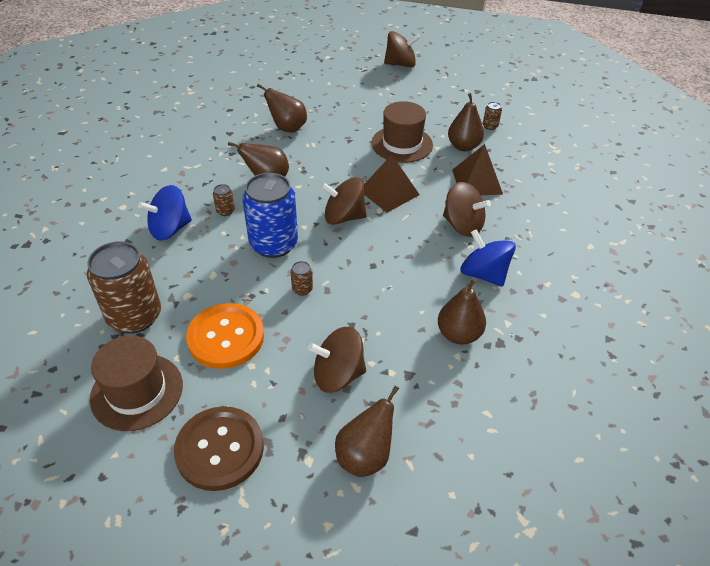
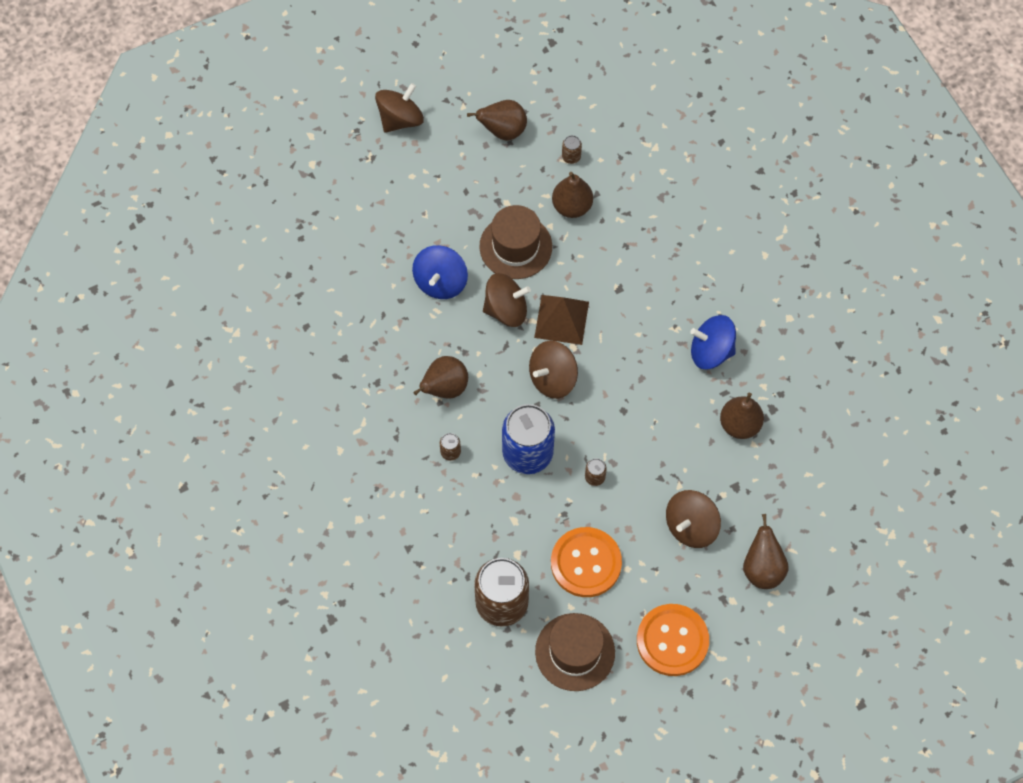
camera: 40 degrees left, 20 degrees up
blue spinning top [138,185,192,241] -> blue spinning top moved to [412,245,468,299]
brown button [174,406,264,491] -> orange button [637,604,709,676]
brown pear [257,84,307,133] -> brown pear moved to [467,100,527,141]
brown spinning top [443,182,491,237] -> brown spinning top moved to [483,273,531,327]
brown pyramid [452,144,503,195] -> none

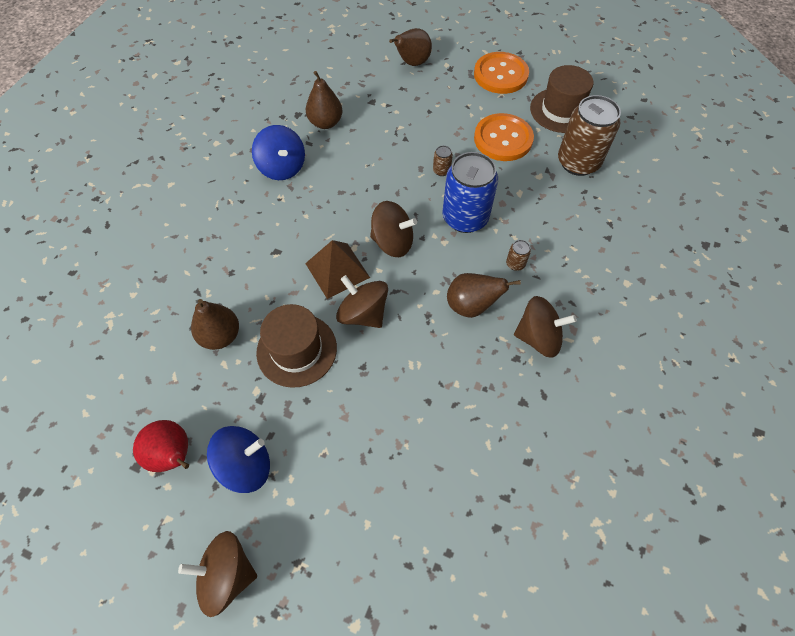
camera: 130 degrees left, 5 degrees down
blue spinning top [412,245,468,299] -> blue spinning top moved to [207,426,270,493]
brown pear [467,100,527,141] -> red pear [133,420,189,472]
brown can [562,135,582,164] -> none
brown spinning top [666,490,721,548] -> brown spinning top moved to [514,296,577,358]

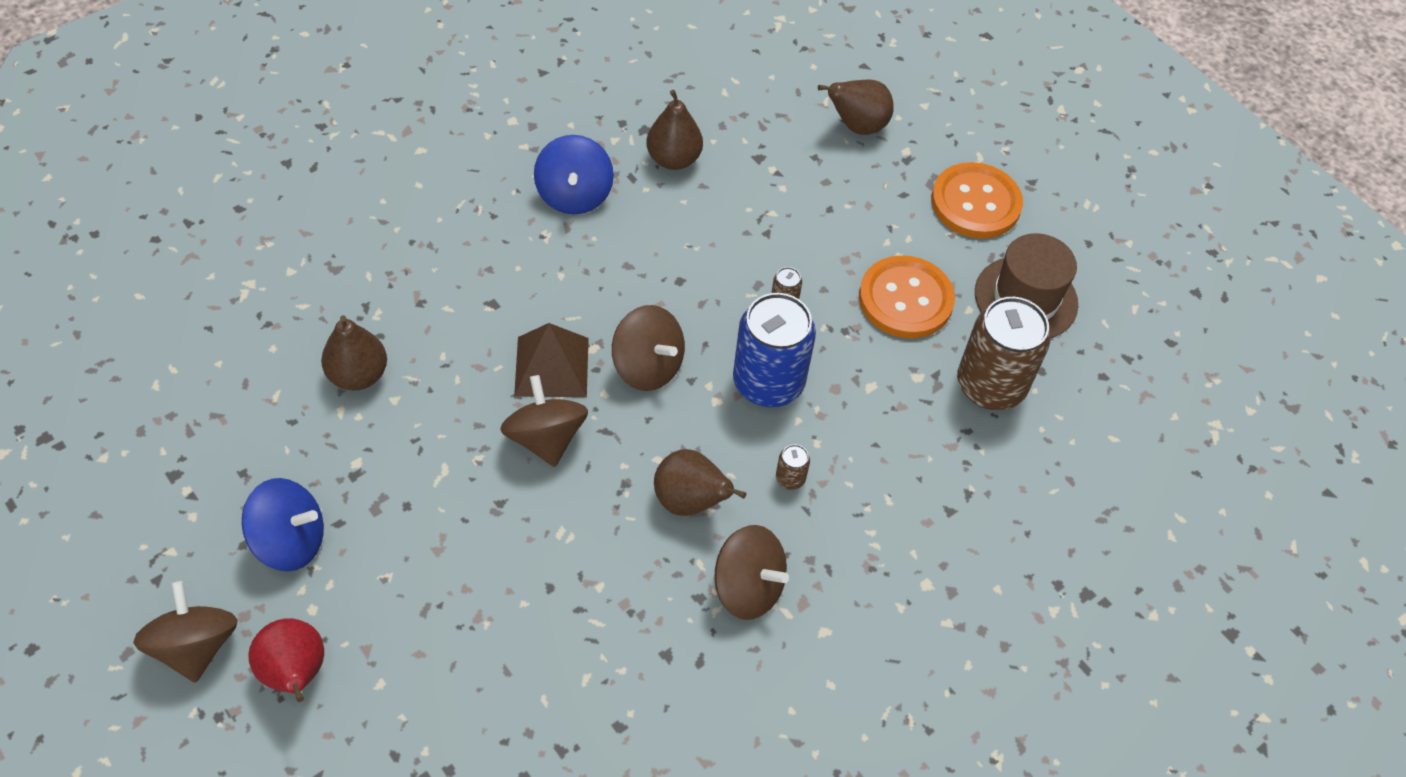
camera: 25 degrees right, 5 degrees down
red pear [133,420,189,472] -> red pear moved to [248,618,324,702]
brown spinning top [178,531,257,617] -> brown spinning top turned 45 degrees clockwise [133,581,238,683]
brown hat [256,304,337,388] -> none

